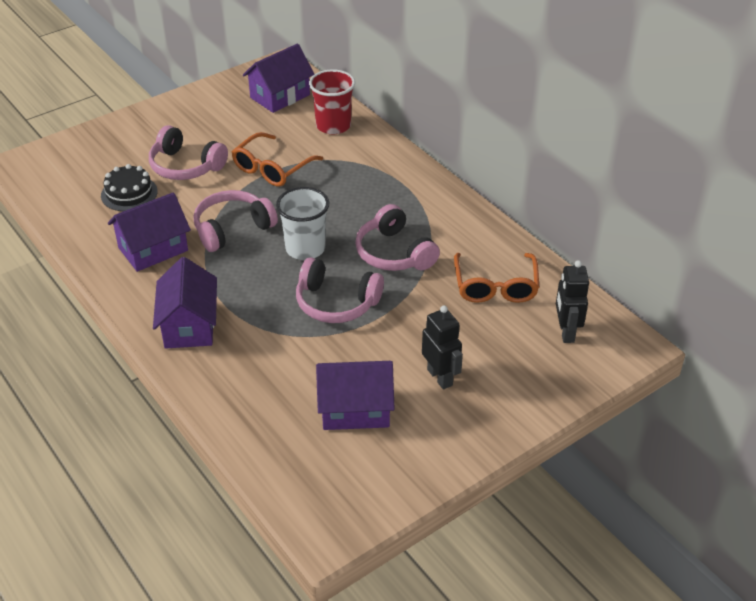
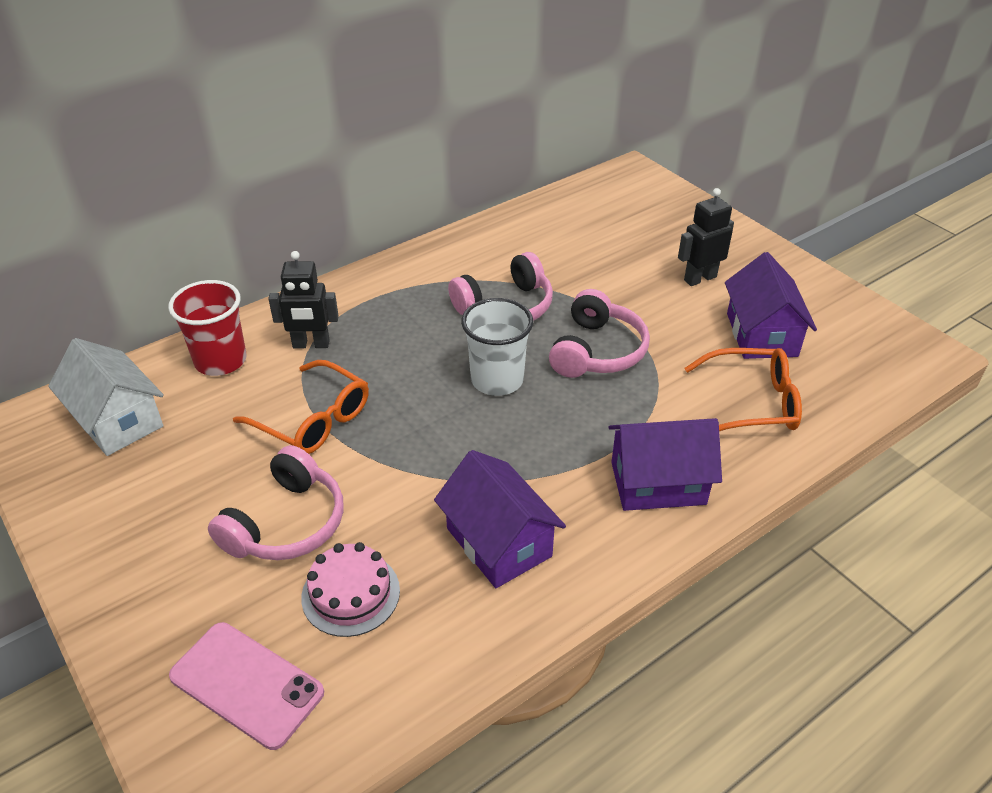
camera: 90 degrees left, 0 degrees up
black cake [101,164,158,211] -> pink cake [301,542,400,637]
pink headphones [193,190,278,252] -> none
purple house [243,44,314,113] -> white house [48,338,164,456]
orange glasses [454,253,539,303] -> orange glasses moved to [684,348,802,431]
black robot [556,260,589,343] -> black robot moved to [268,251,339,348]
none -> pink phone [169,622,324,750]

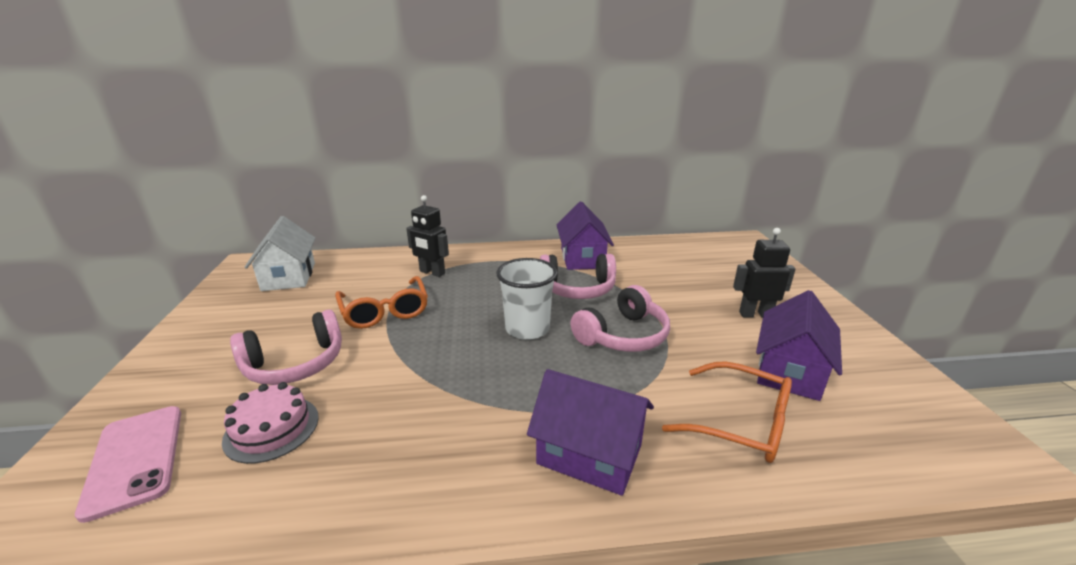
camera: 30 degrees right, 15 degrees down
red cup [168,280,246,376] -> none
purple house [434,450,566,588] -> purple house moved to [557,202,614,270]

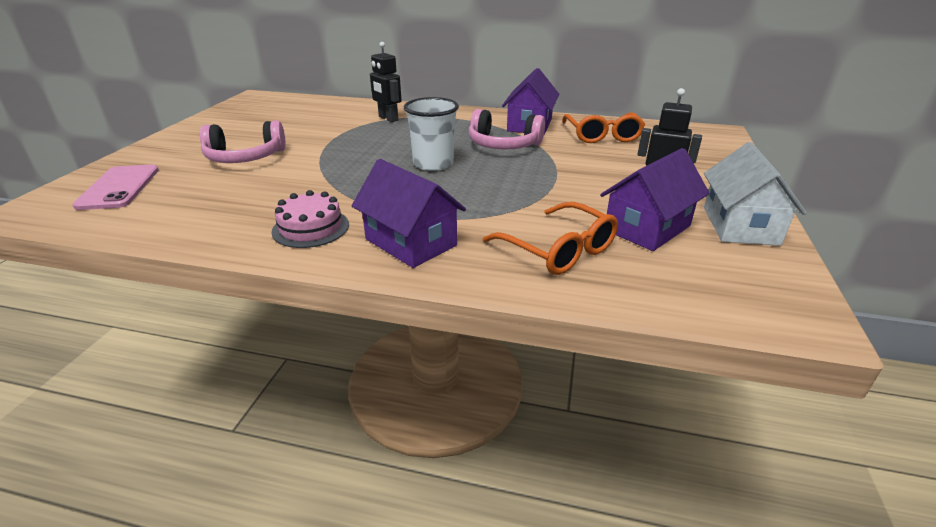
camera: 20 degrees right, 5 degrees up
pink cake [222,382,319,464] -> pink cake moved to [272,190,349,248]
white house [245,216,316,291] -> white house moved to [704,142,806,246]
orange glasses [335,276,428,329] -> orange glasses moved to [562,112,645,143]
pink headphones [570,285,670,352] -> none

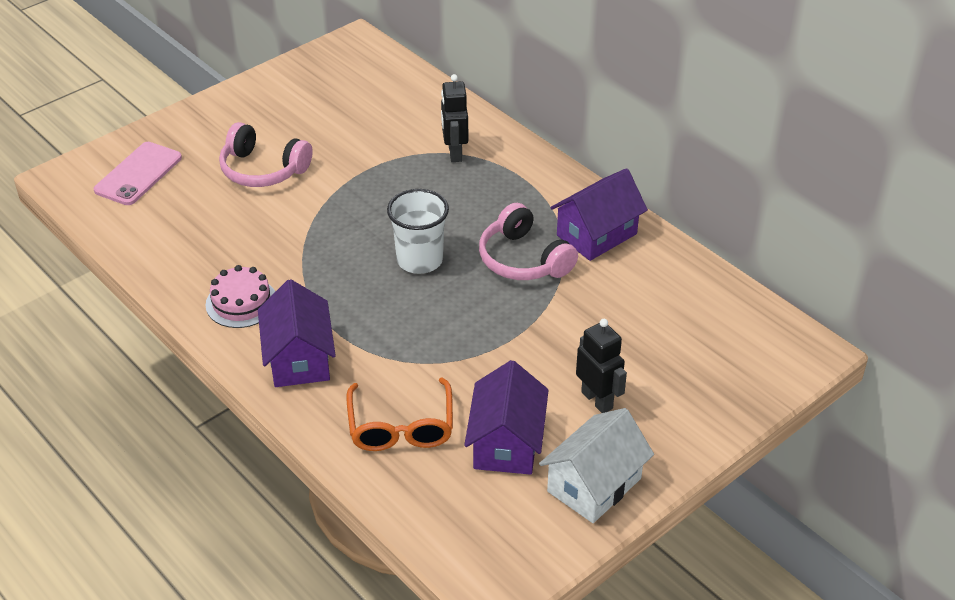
camera: 35 degrees right, 10 degrees up
orange glasses [562,112,645,143] -> none
purple house [600,148,710,251] -> purple house turned 75 degrees counterclockwise [464,360,549,475]

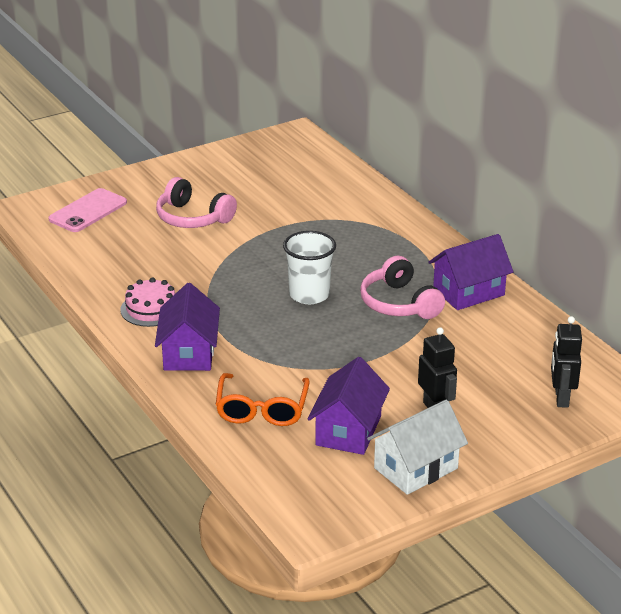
camera: 10 degrees right, 10 degrees down
black robot [441,74,468,162] -> black robot moved to [551,316,582,408]

